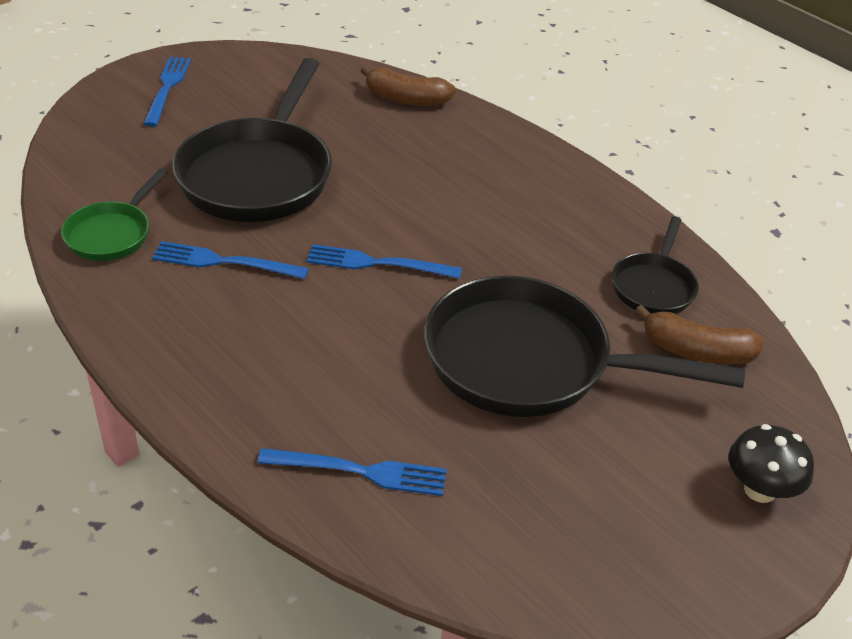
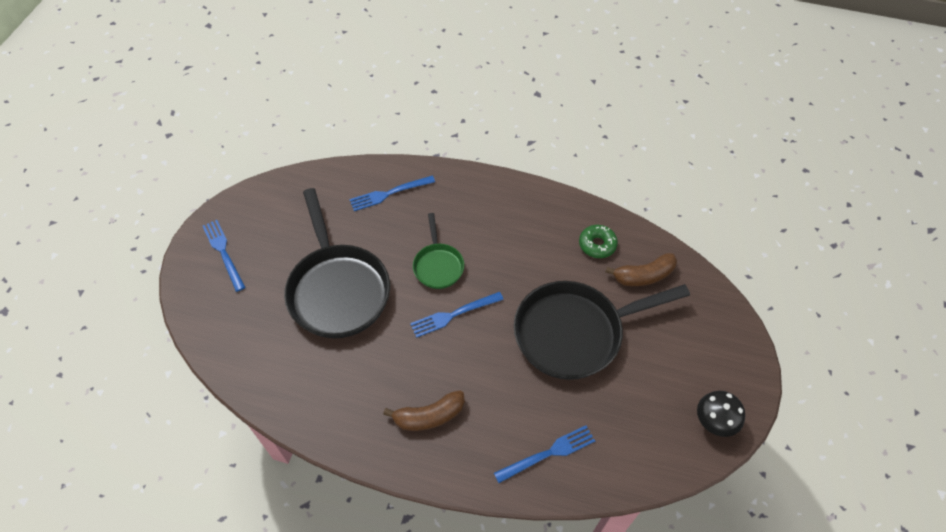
camera: 30 degrees left, 15 degrees up
green pan [61,169,168,261] -> green pan moved to [413,213,464,289]
blue fork [152,241,309,279] -> blue fork moved to [349,176,435,211]
brown banana [361,66,456,106] -> brown banana moved to [383,390,465,431]
black pan [612,216,699,314] -> green donut [579,225,618,258]
black mushroom [729,424,814,503] -> black mushroom moved to [697,391,745,437]

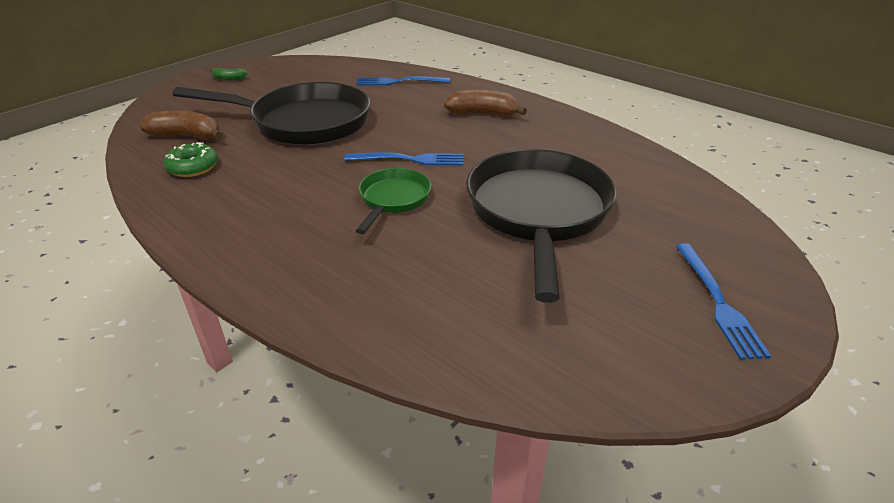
camera: 155 degrees left, 20 degrees down
blue fork [349,176,435,211] -> none
black mushroom [697,391,745,437] -> none
none -> green banana [210,68,248,80]

